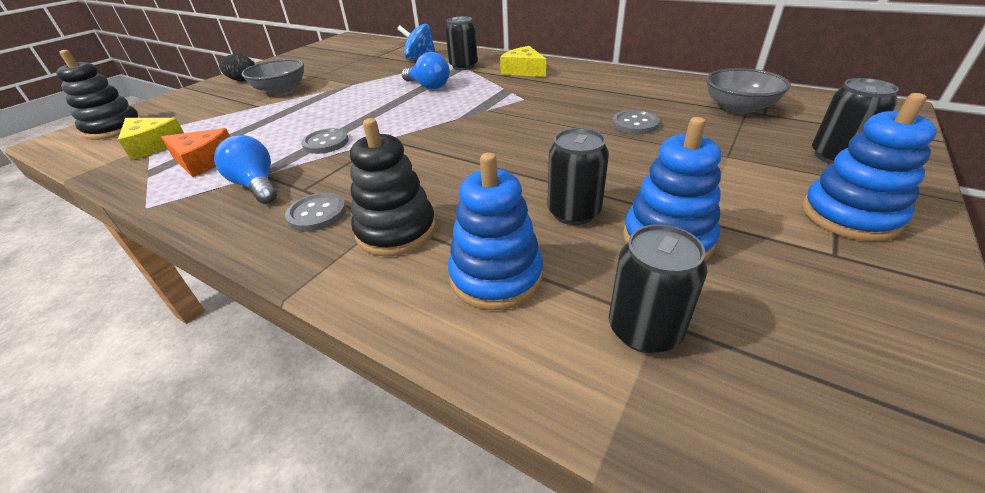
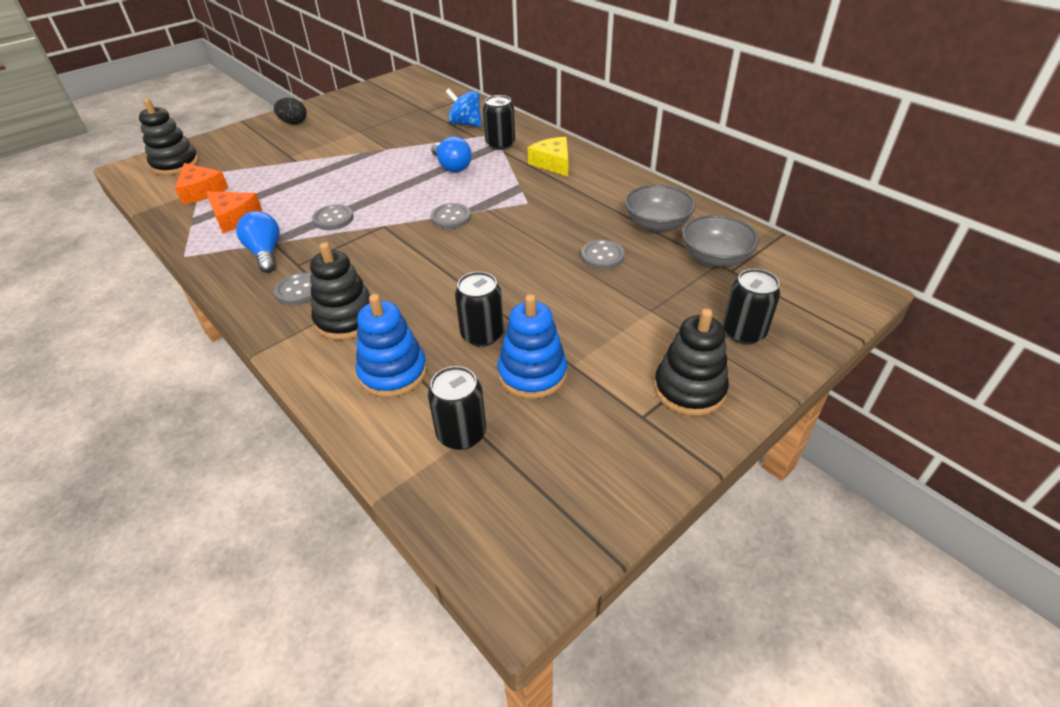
camera: 15 degrees right, 5 degrees up
yellow cheese [118,118,184,160] -> orange cheese [175,163,228,204]
grey bowl [241,59,304,95] -> grey bowl moved to [625,184,696,232]
blue stacking toy [802,93,937,241] -> black stacking toy [654,309,729,416]
none -> grey button [431,203,471,229]

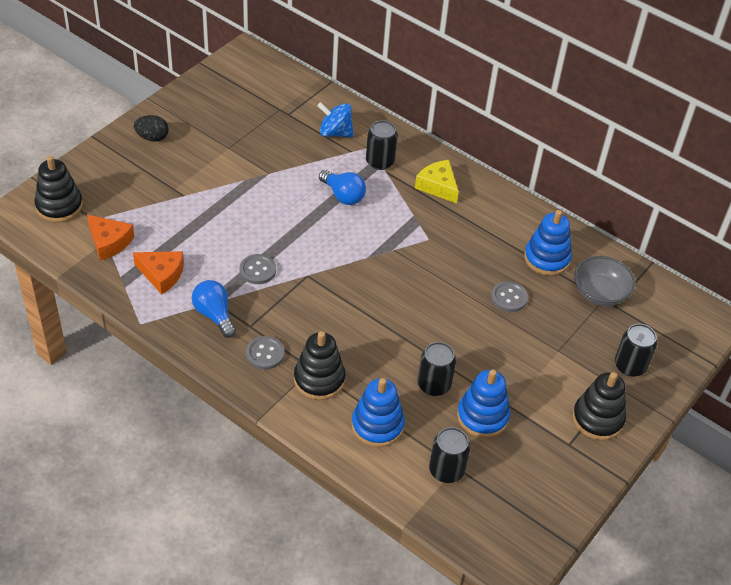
camera: 15 degrees left, 5 degrees up
grey button [431,203,471,229] -> none
grey bowl [625,184,696,232] -> blue stacking toy [524,210,572,276]

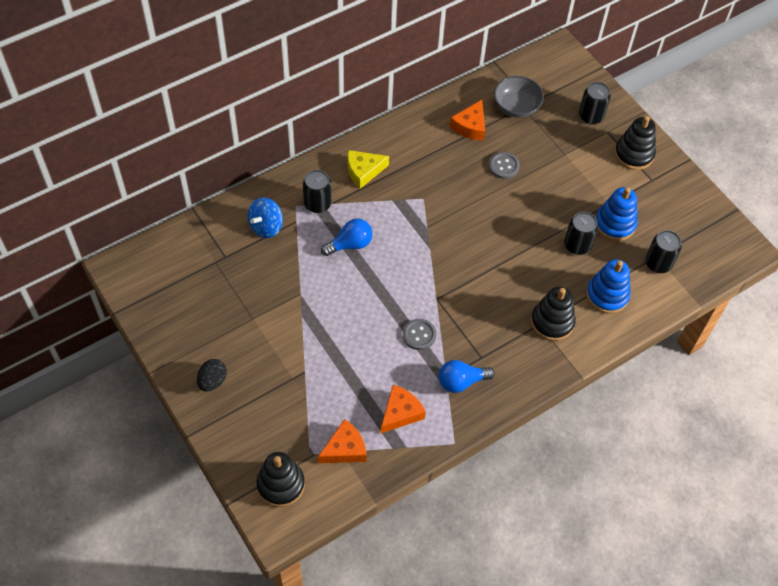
camera: 70 degrees left, 10 degrees up
grey button [246,336,285,370] -> none
blue stacking toy [524,210,572,276] -> orange cheese [450,100,485,141]

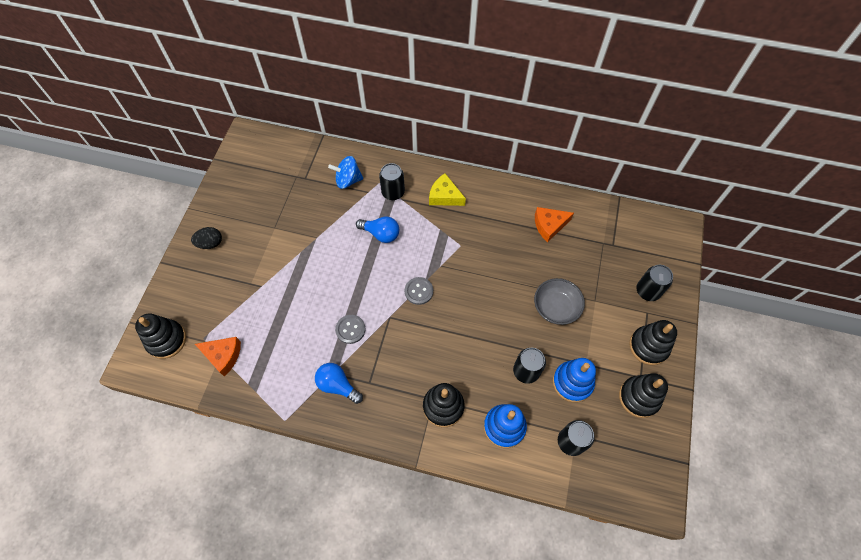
camera: 50 degrees right, 5 degrees up
orange cheese [381,385,426,433] -> none
grey button [489,152,520,179] -> grey button moved to [405,277,433,305]
grey bowl [494,76,544,118] -> grey bowl moved to [534,278,585,325]
none -> black stacking toy [619,373,668,418]

